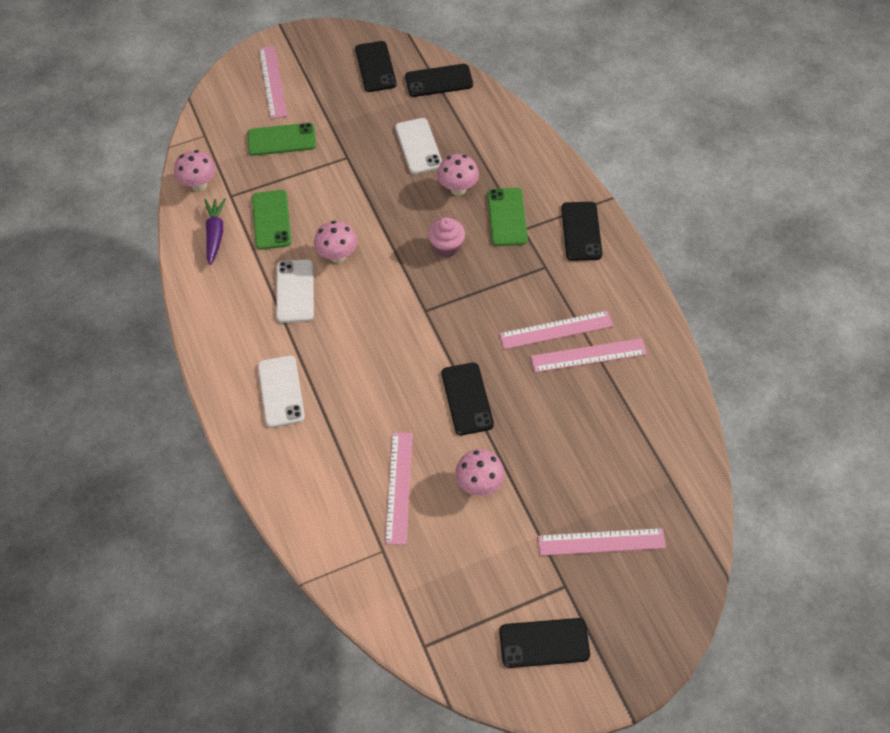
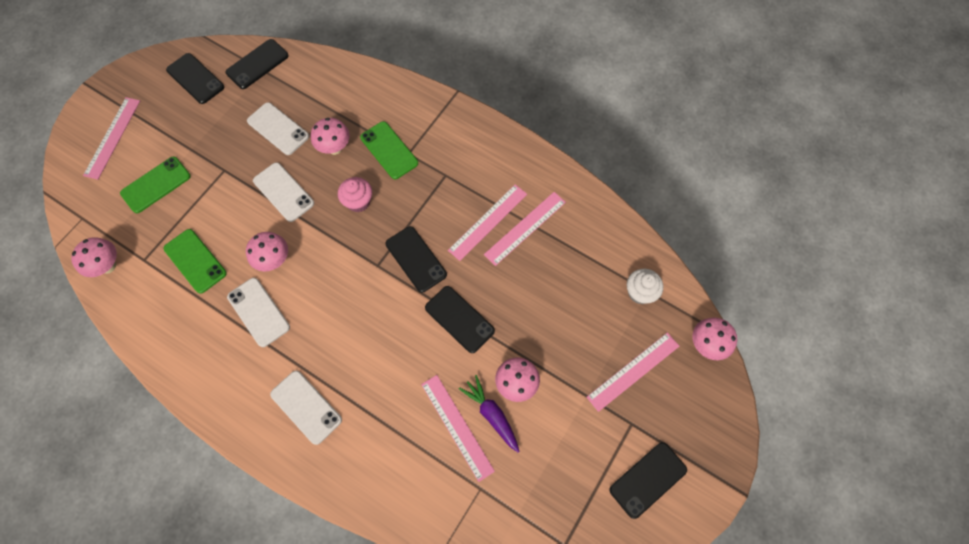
camera: 35 degrees left, 10 degrees up
purple carrot [205,198,226,265] -> purple carrot moved to [459,375,520,452]
pink ruler [259,46,287,119] -> pink ruler turned 60 degrees clockwise [83,97,140,180]
black phone [561,202,602,261] -> black phone moved to [385,226,447,293]
none -> white phone [253,162,314,222]
none -> white cupcake [627,269,663,304]
none -> pink mushroom [692,318,737,360]

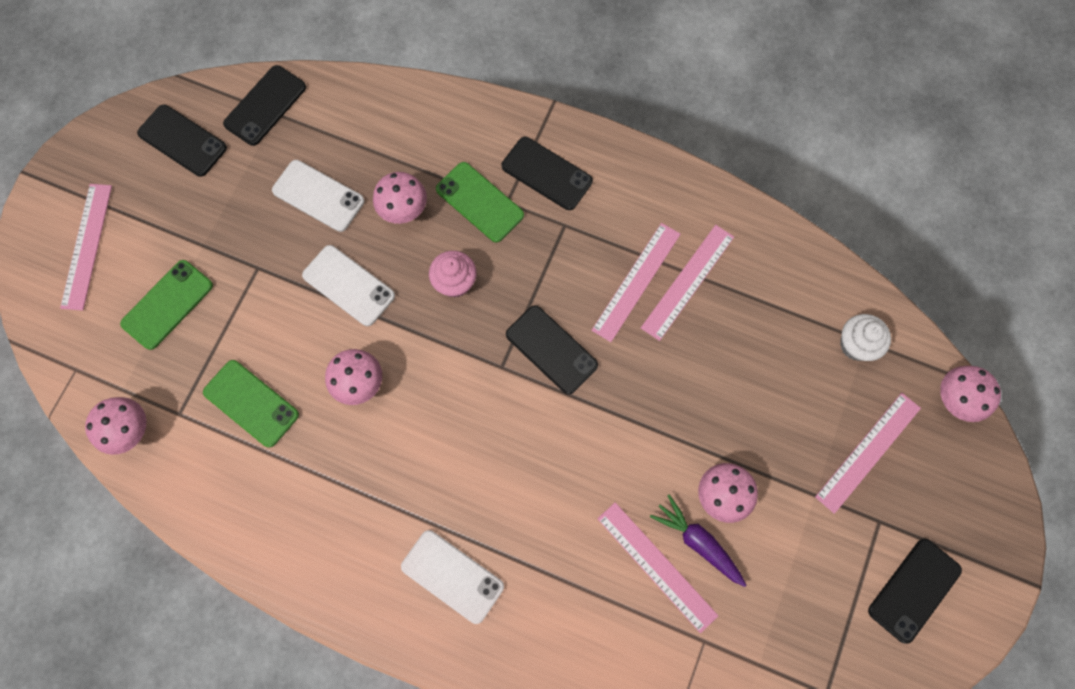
camera: 10 degrees left, 5 degrees up
white phone [227,278,290,347] -> none
black phone [425,286,495,353] -> black phone moved to [502,137,593,210]

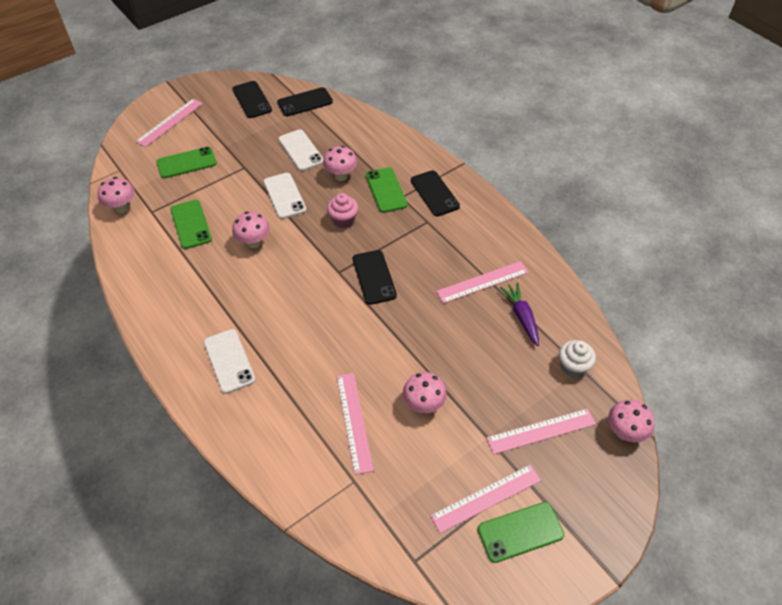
camera: 30 degrees right, 20 degrees down
pink ruler [591,223,681,342] -> pink ruler moved to [430,464,541,533]
purple carrot [650,494,746,587] -> purple carrot moved to [500,283,539,346]
black phone [868,539,962,644] -> green phone [478,502,564,563]

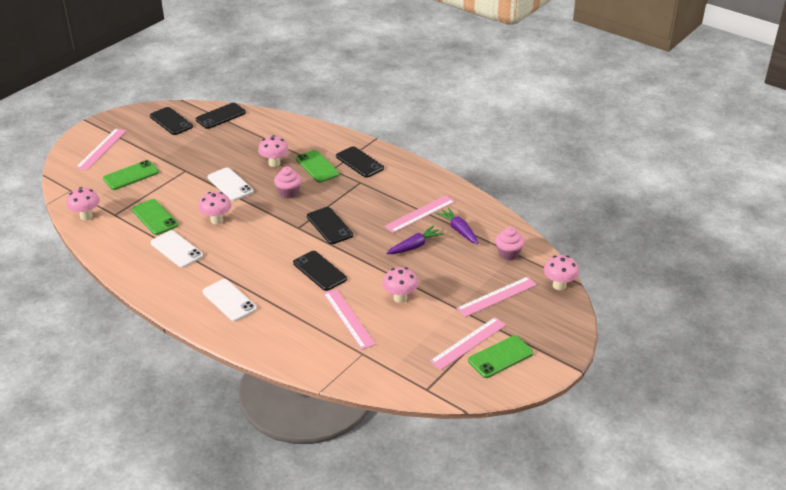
camera: 15 degrees left, 15 degrees down
white phone [278,129,323,171] -> white phone moved to [151,230,203,268]
white cupcake [559,340,596,377] -> pink cupcake [495,226,525,260]
none -> black phone [293,251,347,291]
none -> purple carrot [386,225,444,254]

